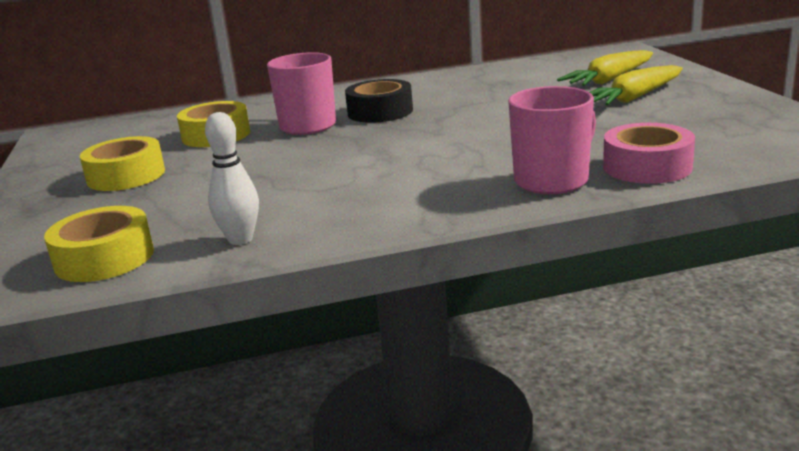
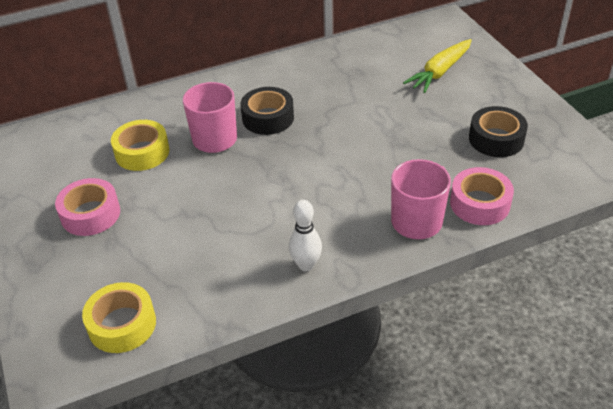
camera: 10 degrees left, 20 degrees up
yellow tape [80,136,165,191] -> pink tape [55,178,120,236]
white bowling pin [205,112,259,245] -> white bowling pin moved to [289,200,322,271]
yellow carrot [590,65,683,105] -> none
none -> black tape [469,106,528,157]

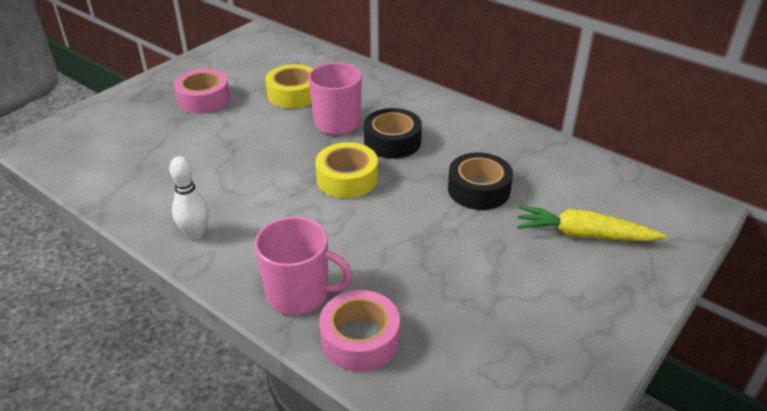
camera: 60 degrees right, 5 degrees down
yellow tape [82,282,156,353] -> yellow tape moved to [315,142,378,198]
black tape [469,106,528,157] -> black tape moved to [448,153,513,210]

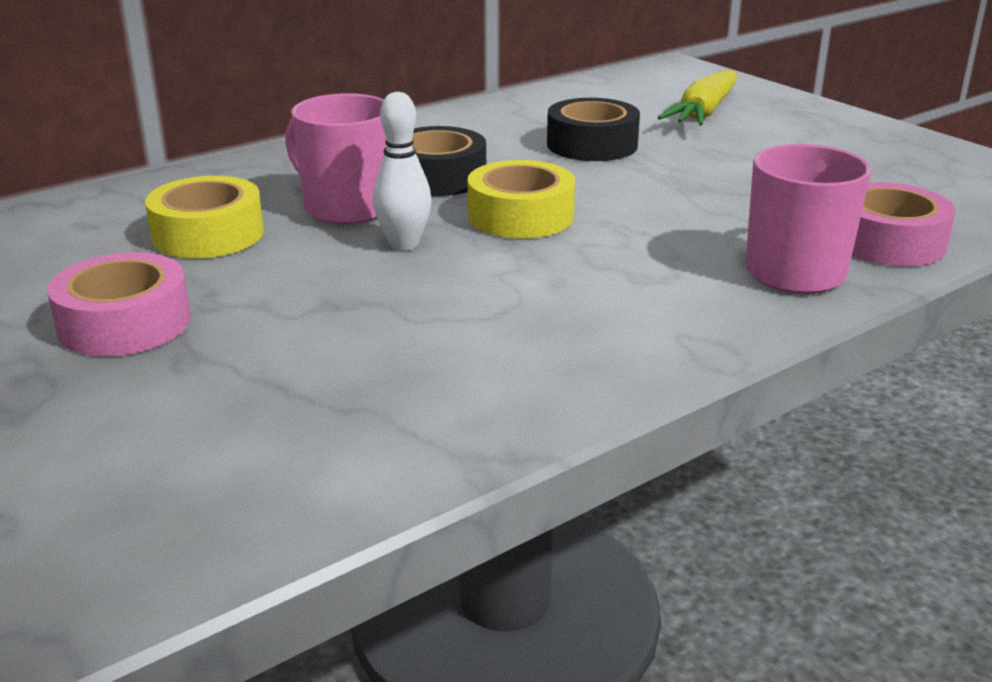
camera: 75 degrees left, 10 degrees down
white bowling pin [169,156,209,240] -> white bowling pin moved to [373,92,431,251]

